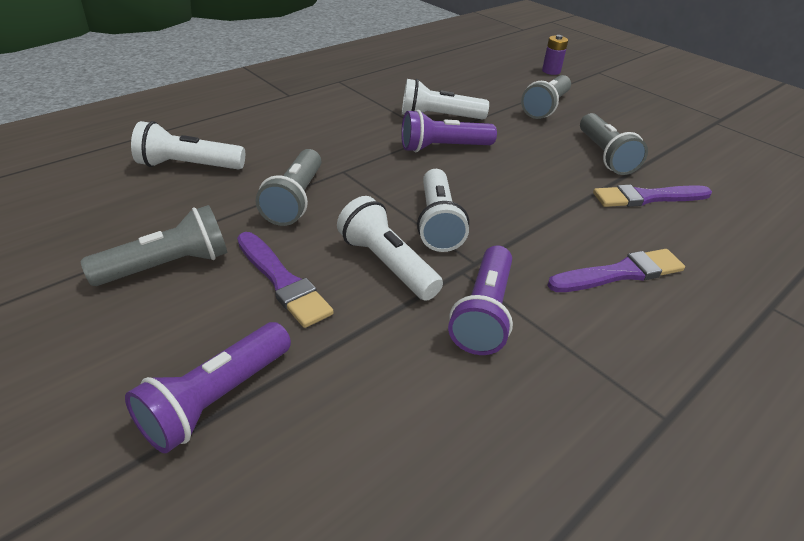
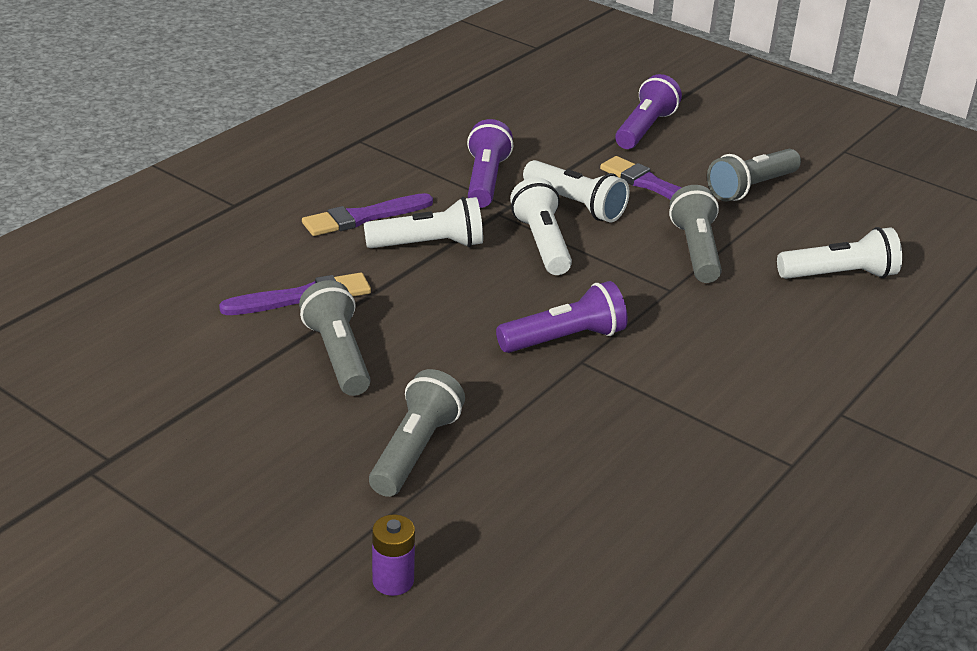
camera: 170 degrees right, 5 degrees down
white flashlight [402,79,489,120] -> white flashlight moved to [364,197,483,248]

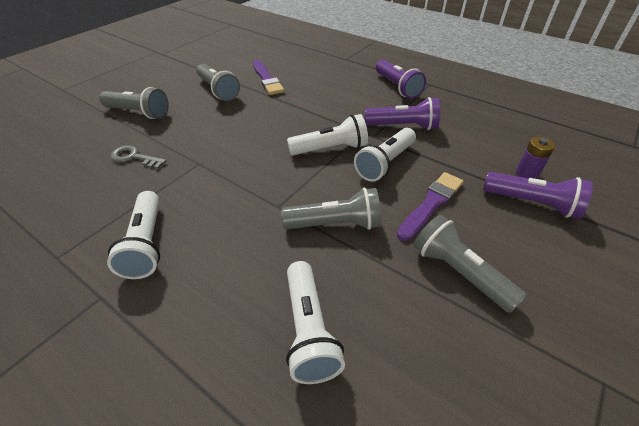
camera: 90 degrees right, 10 degrees up
grey flashlight [299,280,371,396] -> grey flashlight turned 75 degrees clockwise [196,64,240,101]
purple brush [302,193,433,236] -> none
white flashlight [364,197,483,248] -> white flashlight moved to [107,191,160,279]
purple battery [372,515,415,596] -> purple battery moved to [516,137,555,179]
purple flashlight [496,281,628,353] -> purple flashlight moved to [376,59,426,99]
none -> grey key [111,145,167,169]

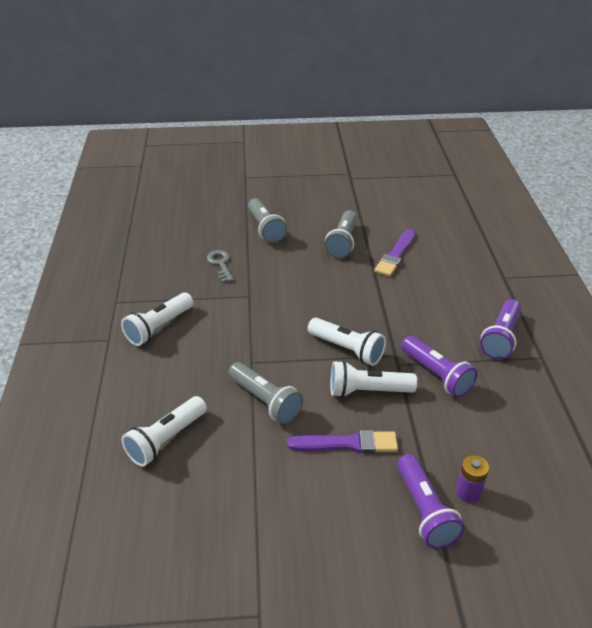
camera: 50 degrees right, 5 degrees down
grey flashlight [414,215,527,313] -> none

